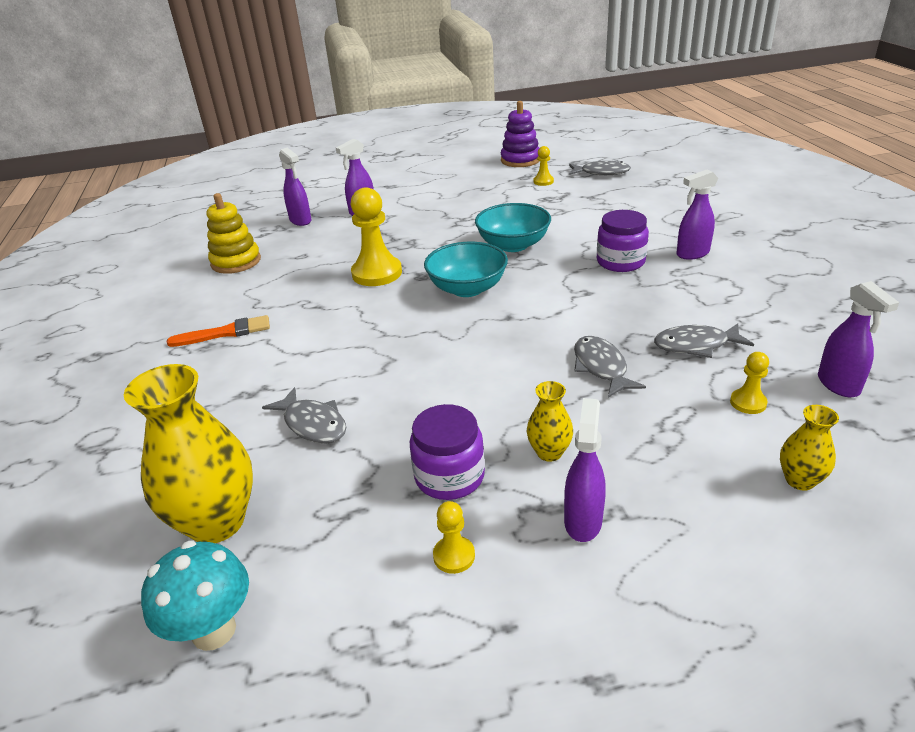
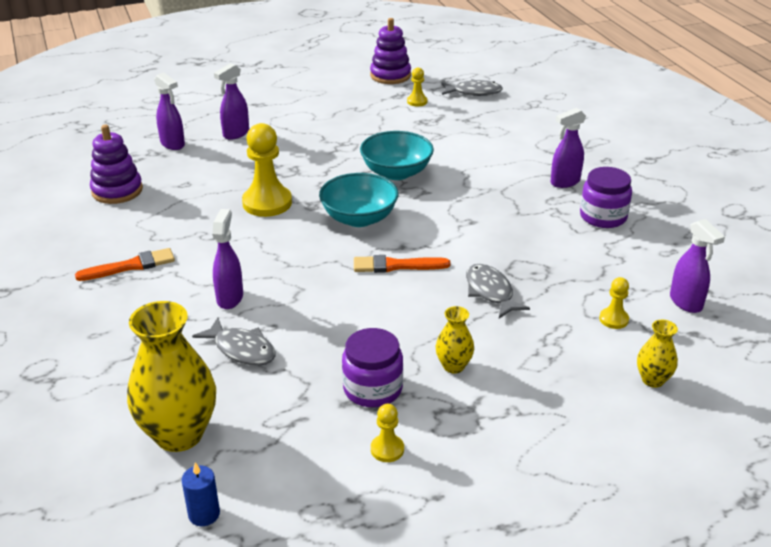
camera: 10 degrees left, 0 degrees up
turquoise mushroom [141,541,249,651] -> blue candle [181,462,220,526]
yellow stacking toy [207,193,261,274] -> purple stacking toy [90,125,143,204]
purple spray bottle [564,398,606,542] -> purple spray bottle moved to [212,209,243,309]
purple jar [597,210,649,272] -> purple jar moved to [580,167,632,228]
grey fish [654,323,754,358] -> none
none -> orange brush [354,255,450,273]

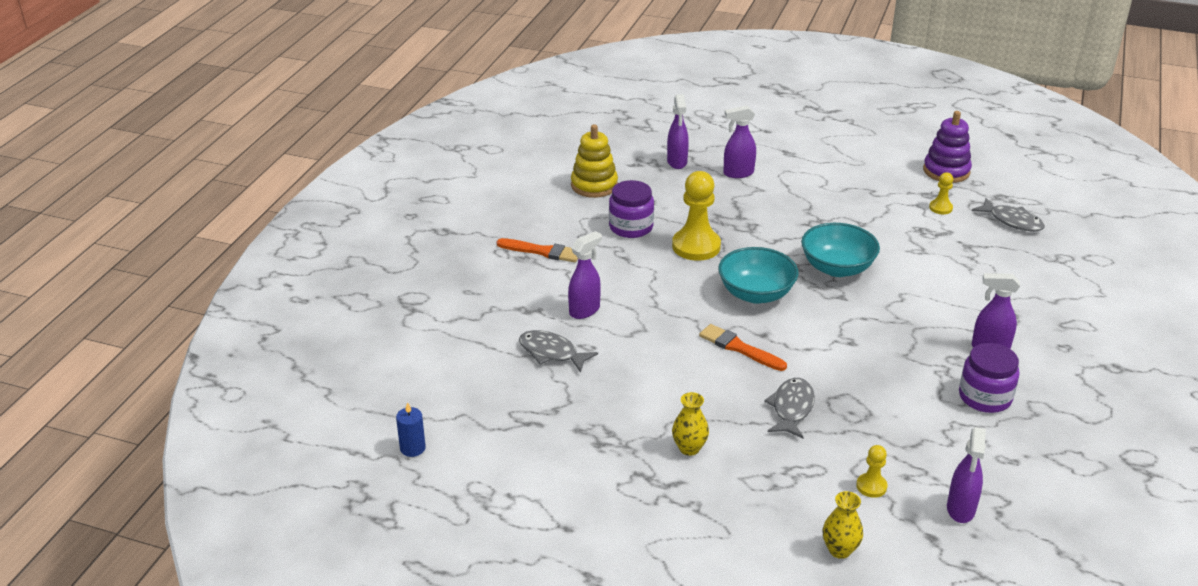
camera: 40 degrees right, 0 degrees up
purple stacking toy [90,125,143,204] -> yellow stacking toy [571,124,618,198]
yellow vase [127,301,216,452] -> none
grey fish [192,317,276,366] -> grey fish turned 135 degrees clockwise [519,330,598,373]
purple jar [342,328,403,407] -> purple jar moved to [609,180,654,238]
yellow pawn [371,404,404,462] -> none

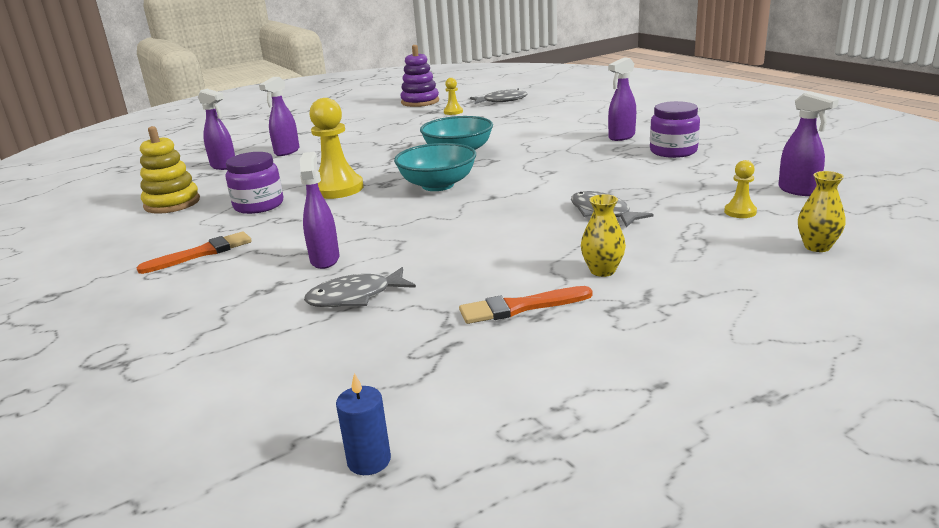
camera: 50 degrees left, 10 degrees down
orange brush [699,324,787,371] -> orange brush moved to [459,286,592,324]

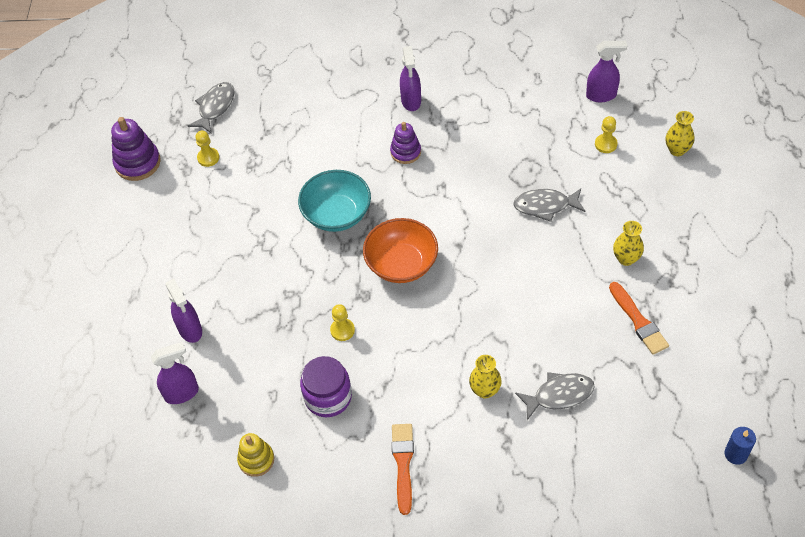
camera: 55 degrees left, 30 degrees up
yellow stacking toy [140,126,200,214] -> yellow stacking toy [237,433,274,477], size x0.66
purple spray bottle [300,152,340,269] -> yellow vase [469,355,502,399]
grey fish [304,267,416,307] -> grey fish turned 120 degrees counterclockwise [515,372,595,420]
yellow pawn [309,98,363,199] -> yellow pawn [330,304,355,341], size x0.49
turquoise bowl [394,143,476,191] -> orange bowl [363,218,438,283]
orange brush [459,286,592,324] -> orange brush turned 45 degrees counterclockwise [609,282,669,355]
purple jar [650,101,700,158] -> none
none -> purple stacking toy [390,122,421,164]

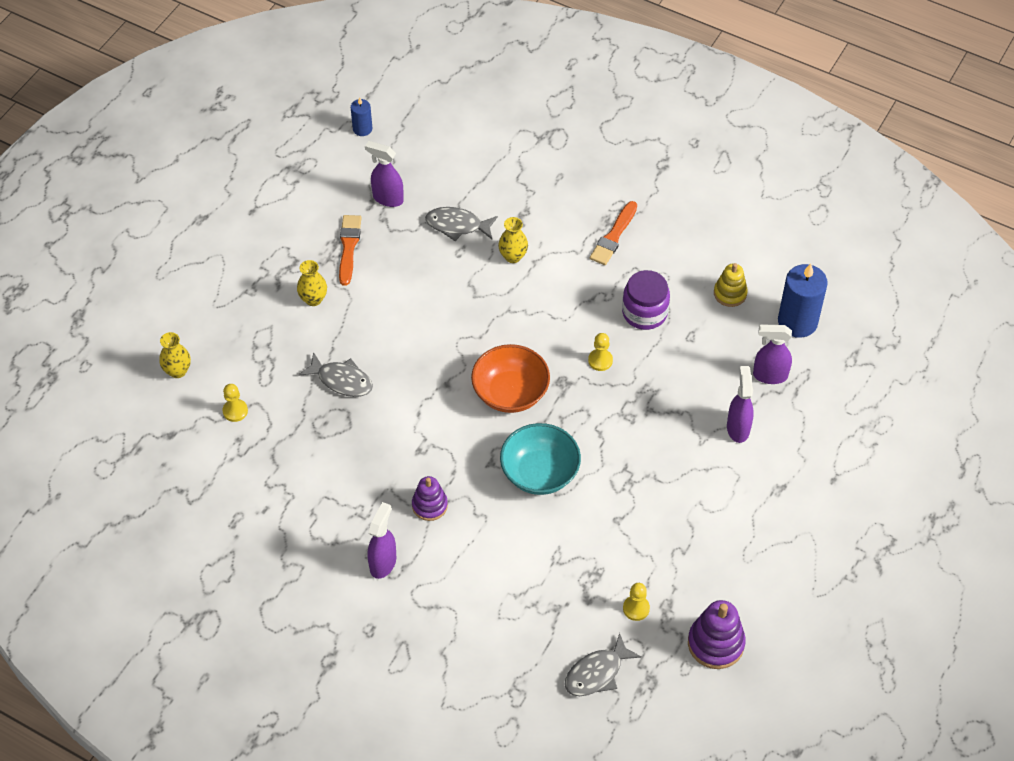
camera: 155 degrees left, 0 degrees up
purple spray bottle [586,41,627,102] -> purple spray bottle moved to [365,141,404,207]
none -> blue candle [778,263,828,338]

